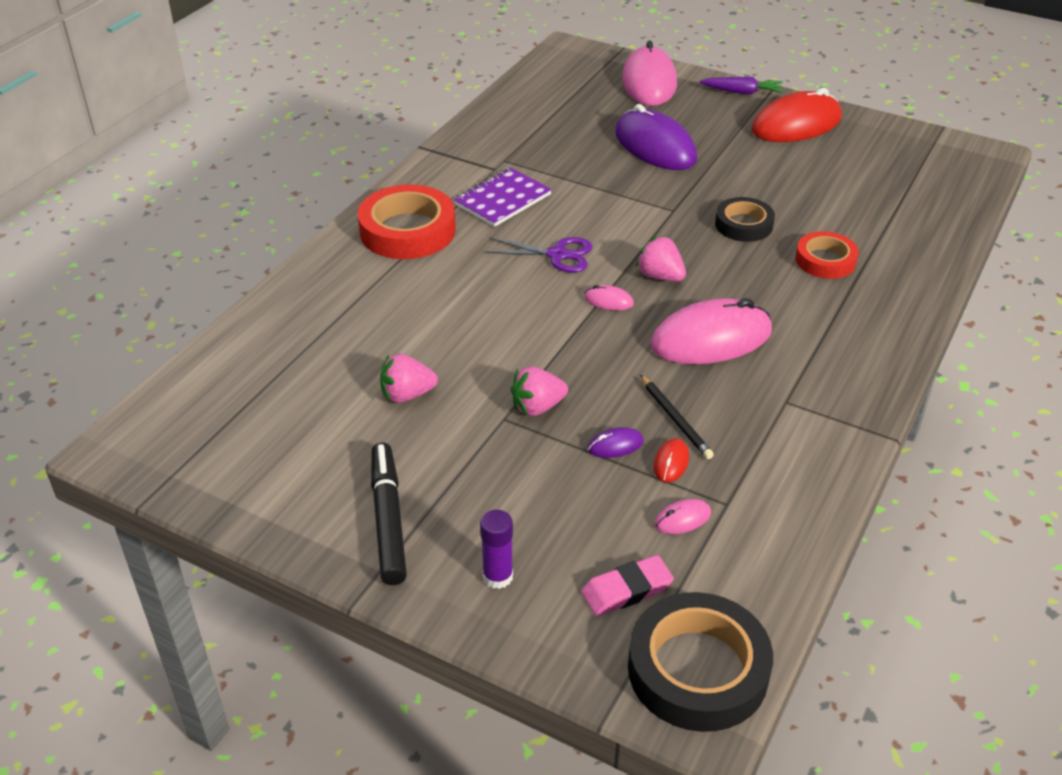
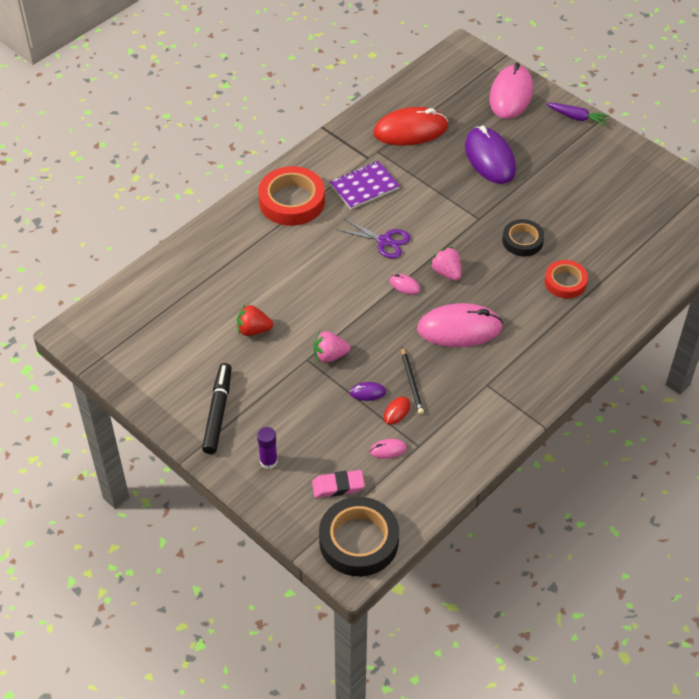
camera: 15 degrees right, 10 degrees up
pink strawberry [380,354,438,403] -> red strawberry [237,305,273,336]
red mouse [752,88,842,142] -> red mouse moved to [374,107,448,145]

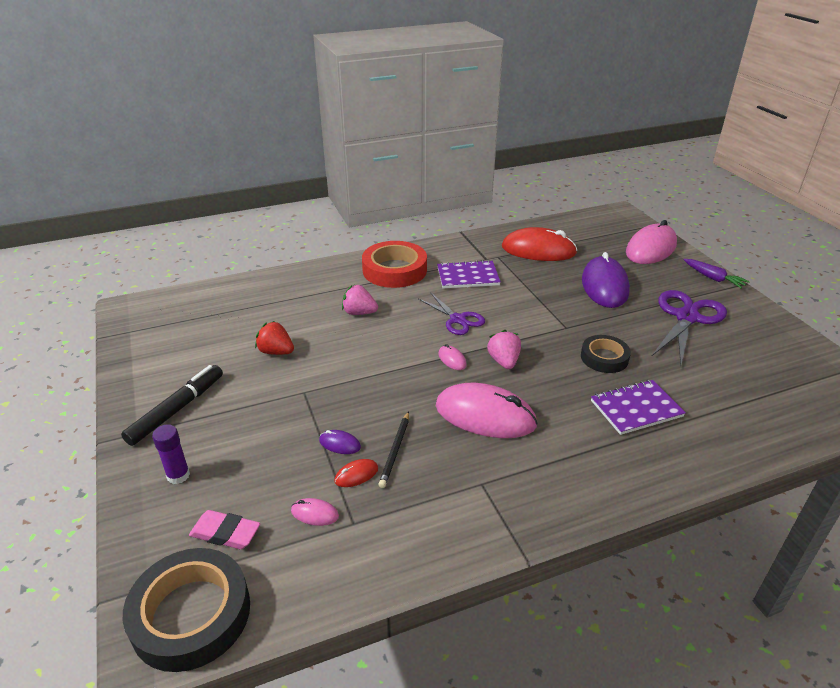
camera: 25 degrees right, 15 degrees down
pink strawberry [314,331,350,363] -> pink strawberry moved to [342,284,378,315]
red tape [545,260,588,299] -> purple notebook [591,380,686,435]
none -> purple scissors [651,290,727,365]

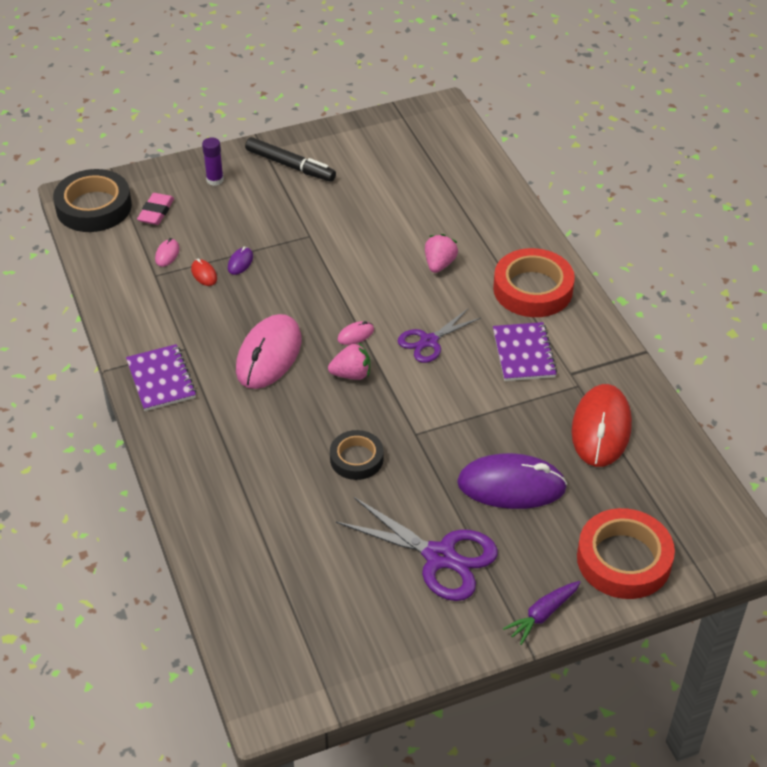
camera: 90 degrees right, 10 degrees up
red strawberry [255,321,294,355] -> none
black pencil [378,411,409,488] -> none
purple notebook [591,380,686,435] -> purple notebook moved to [126,344,196,411]
pink mouse [626,220,677,264] -> red tape [577,508,675,599]

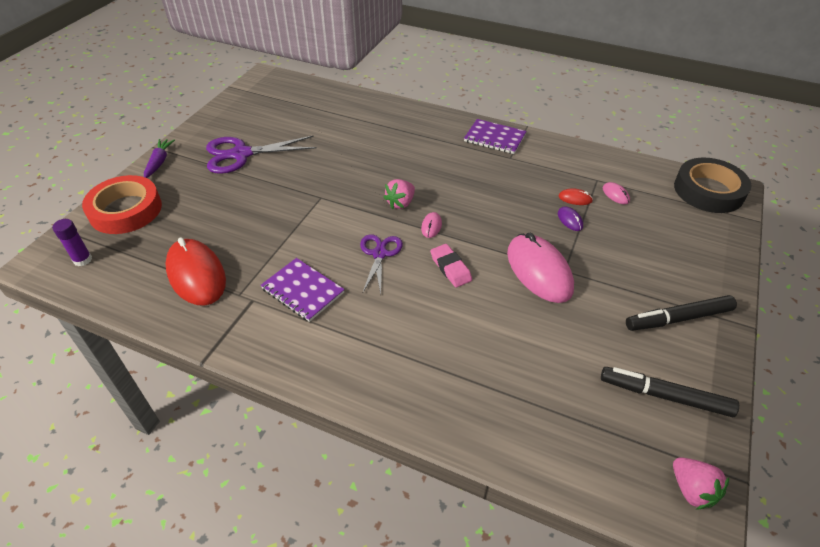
camera: 135 degrees right, 0 degrees up
pink eraser [137,193,174,225] -> pink eraser moved to [430,244,472,288]
purple glue stick [202,137,224,186] -> purple glue stick moved to [52,219,92,266]
pink mouse [236,314,301,389] -> pink mouse moved to [507,233,574,303]
black tape [330,430,384,480] -> none
pink strawberry [425,234,458,273] -> pink strawberry moved to [673,457,729,510]
purple mouse [457,453,567,509] -> none
red tape [493,248,575,317] -> none
none -> black marker [601,367,739,417]

